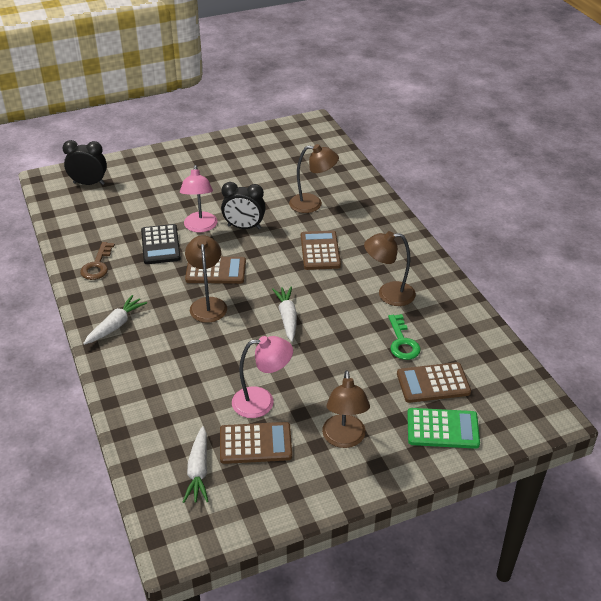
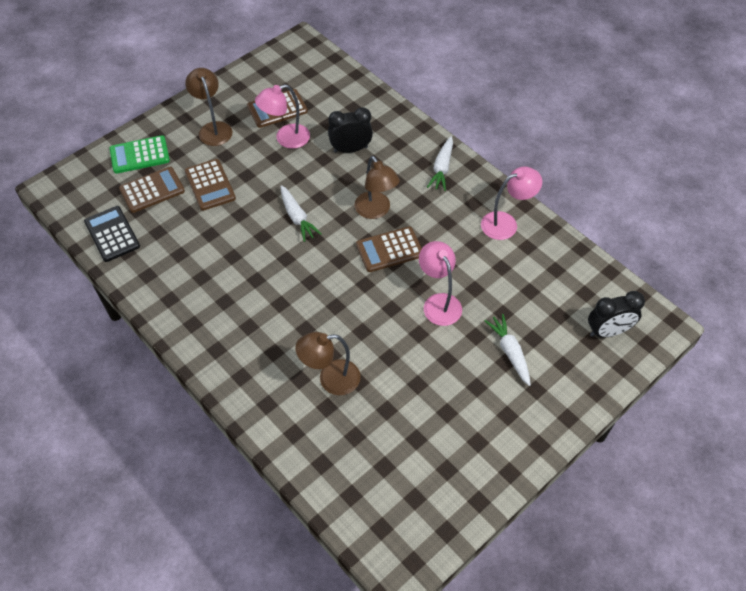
camera: 160 degrees right, 15 degrees up
brown key [80,242,115,280] -> pink lamp [481,166,542,240]
black calculator [141,224,181,264] -> black calculator moved to [84,206,140,262]
white carrot [183,426,209,503] -> white carrot moved to [484,314,531,386]
black clock [221,182,266,229] -> black clock moved to [328,107,373,153]
brown calculator [301,231,341,270] -> brown calculator moved to [185,159,236,211]
brown lamp [364,231,416,306] -> none
green key [388,314,420,360] -> none

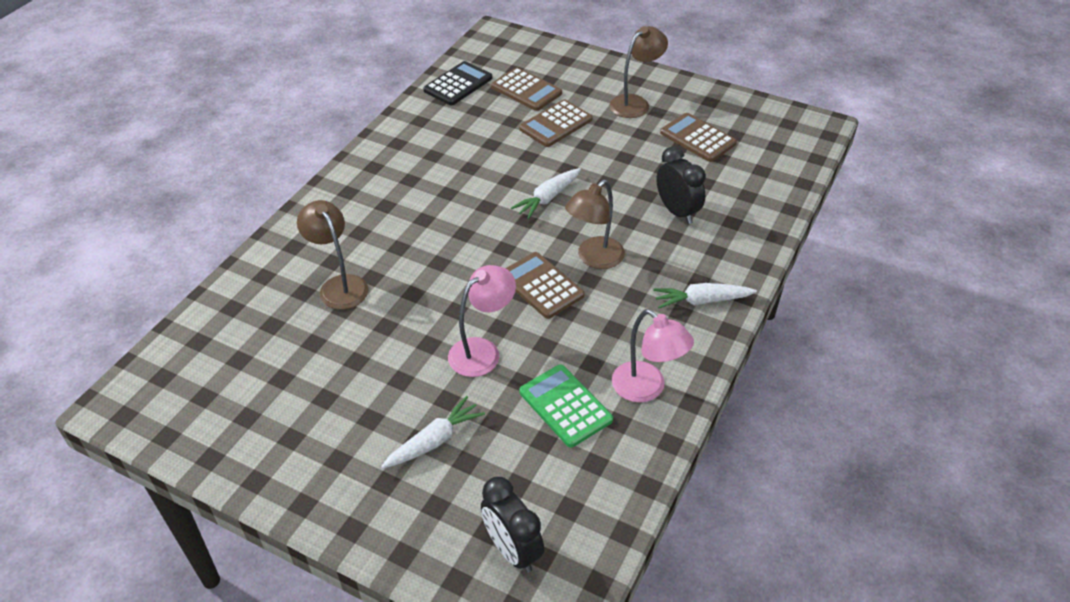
camera: 70 degrees right, 10 degrees down
green calculator [110,135,170,174] -> green calculator moved to [519,364,613,448]
pink lamp [255,84,310,149] -> none

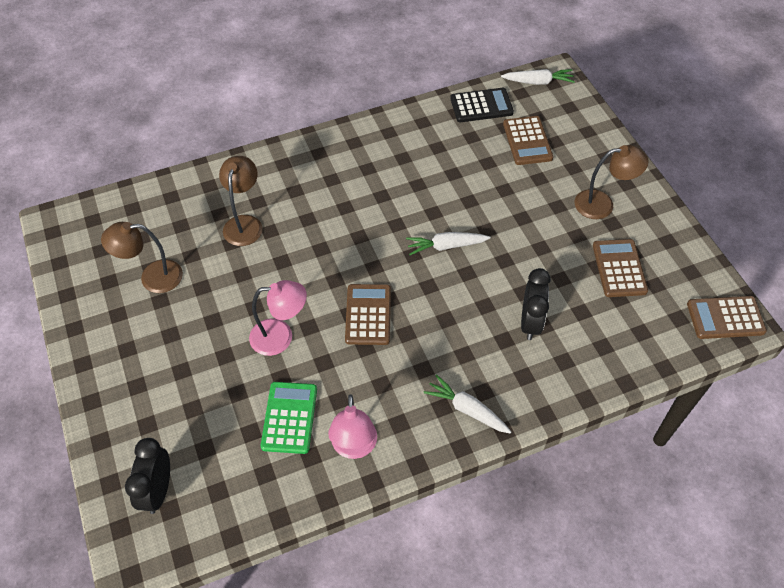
camera: 40 degrees right, 10 degrees up
white carrot [381,396,485,468] -> white carrot moved to [501,69,575,85]
brown calculator [519,100,593,147] -> brown calculator moved to [687,296,767,339]
brown lamp [565,180,625,269] -> brown lamp moved to [101,222,183,293]

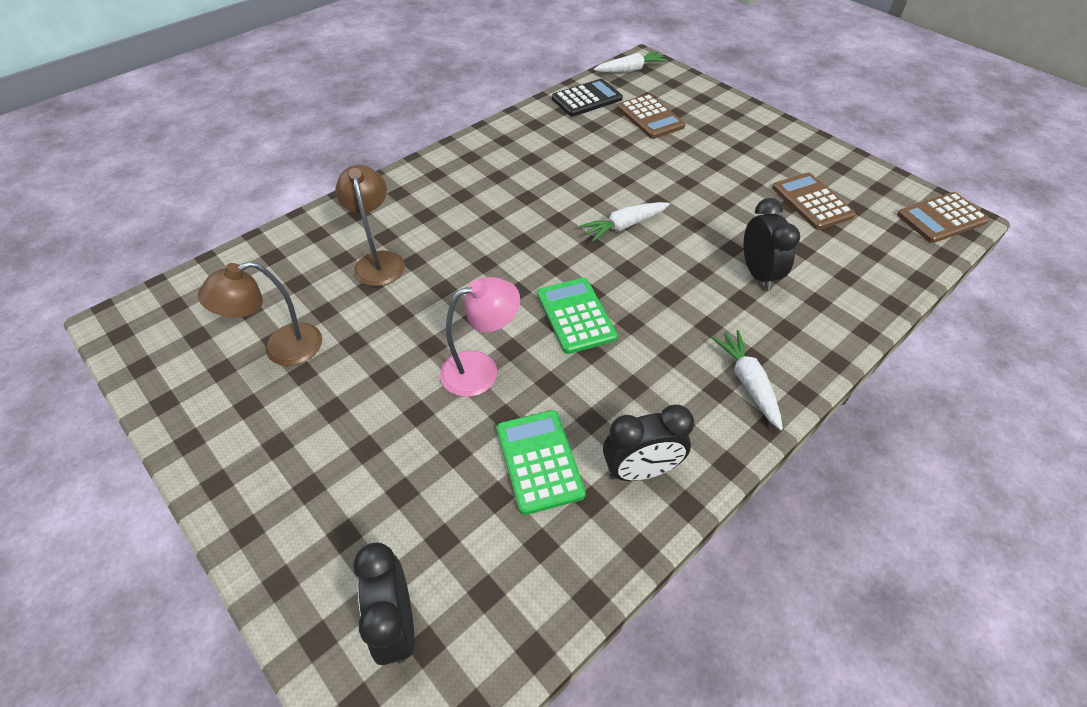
camera: 20 degrees left, 5 degrees down
pink lamp [328,394,377,459] -> black clock [603,405,694,481]
brown calculator [345,284,391,345] -> green calculator [537,278,617,354]
white carrot [424,374,511,434] -> white carrot turned 60 degrees clockwise [711,330,783,430]
brown lamp [575,145,649,219] -> none

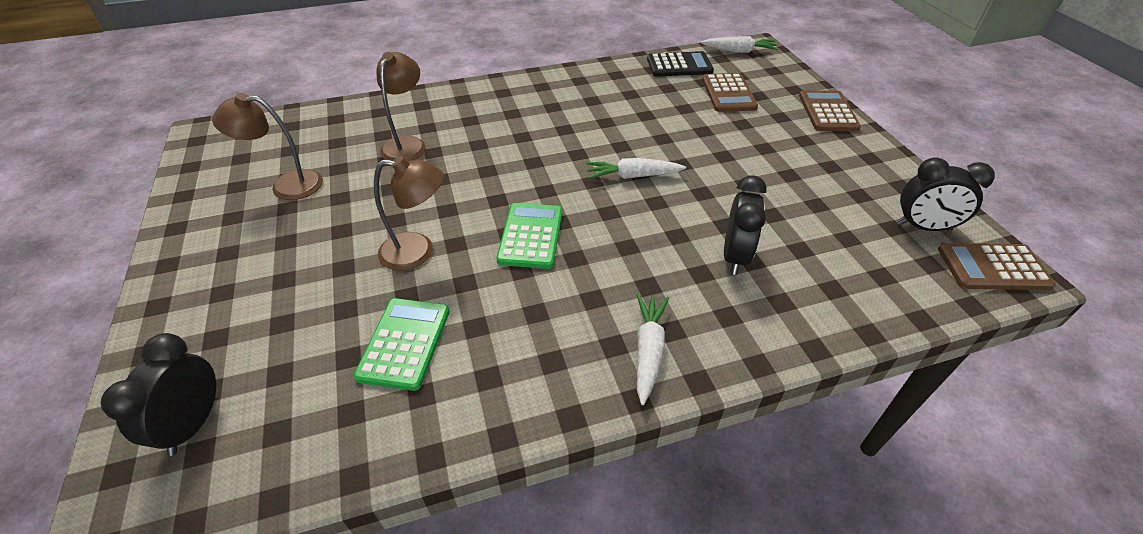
camera: 25 degrees right, 5 degrees down
pink lamp [440,277,520,397] -> brown lamp [374,156,444,271]
black clock [603,405,694,481] -> black clock moved to [897,157,995,231]
brown calculator [772,173,856,230] -> brown calculator moved to [799,90,861,131]

